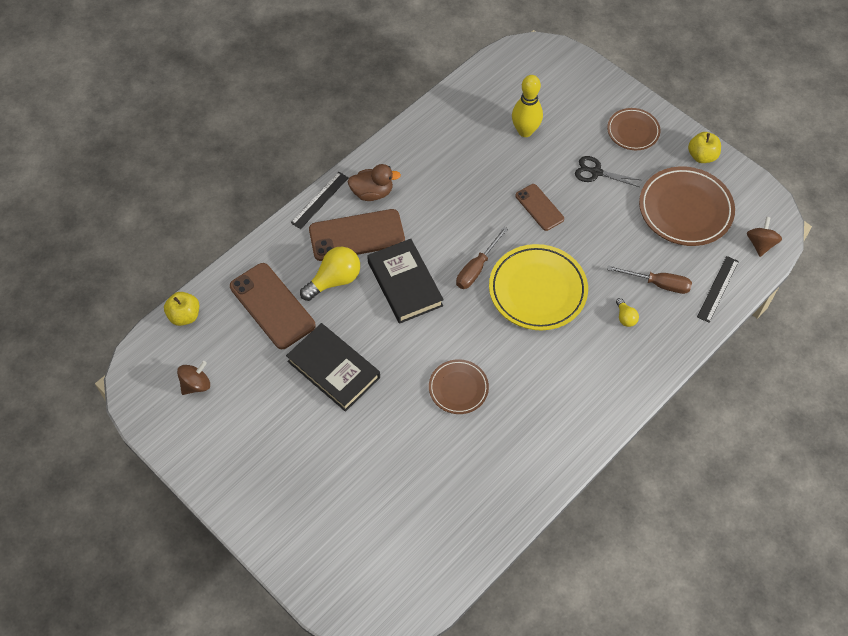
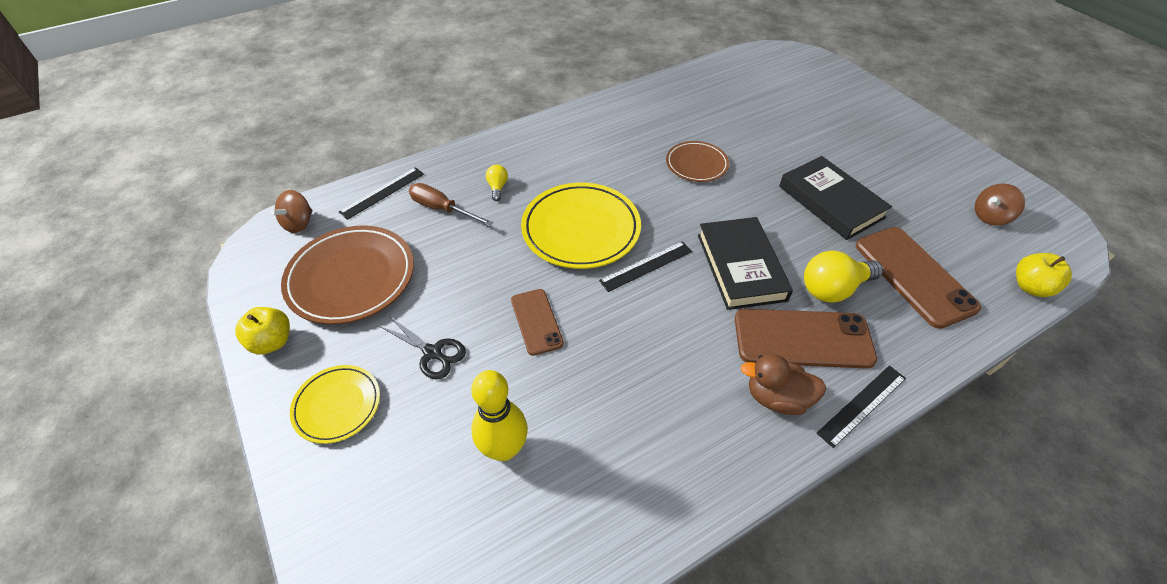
camera: 165 degrees left, 10 degrees down
brown screwdriver [456,227,508,289] -> black ruler [599,241,692,292]
brown plate [607,108,660,150] -> yellow plate [290,365,380,444]

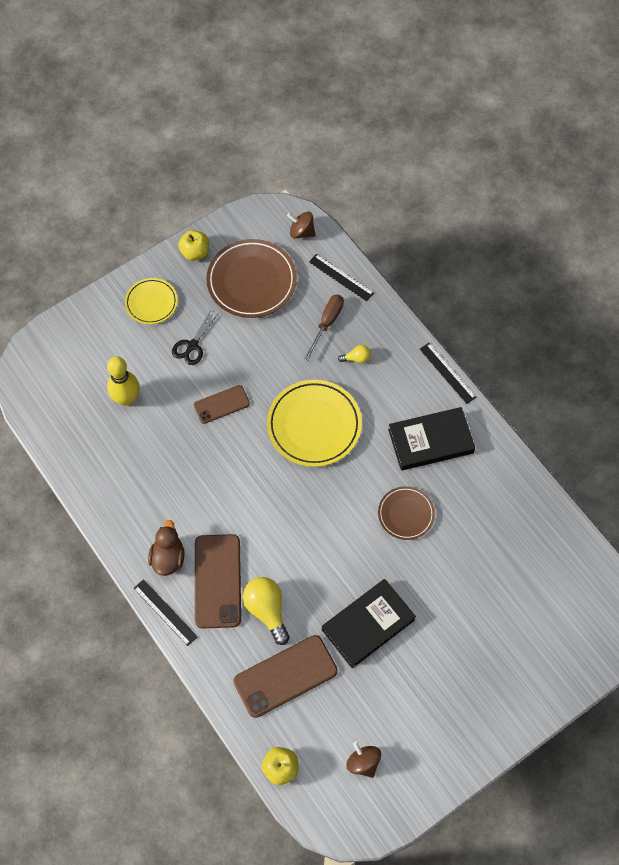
camera: 85 degrees right, 15 degrees up
black ruler [599,241,692,292] -> black ruler moved to [419,343,476,404]
black book [698,217,793,310] -> black book moved to [388,407,475,471]

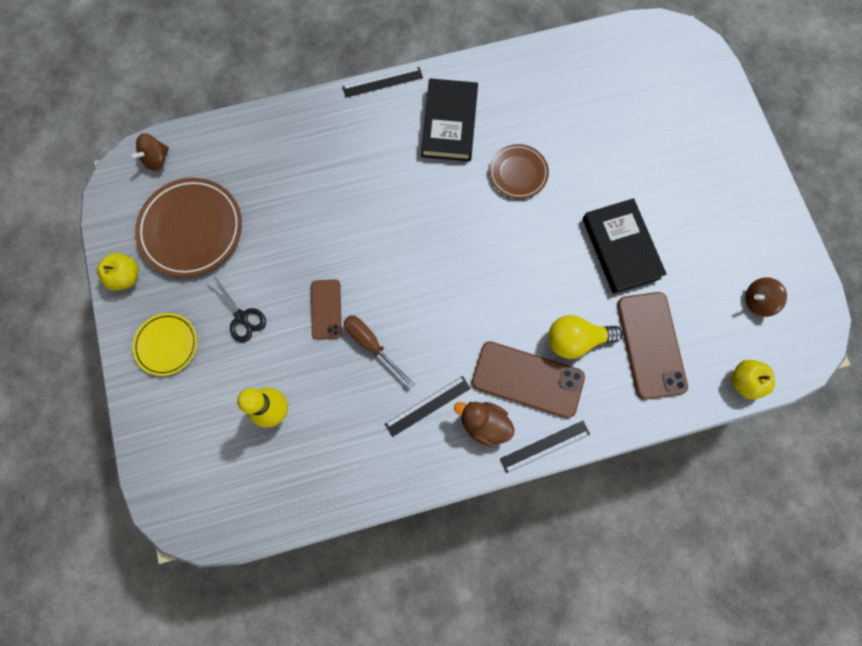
camera: 70 degrees left, 10 degrees up
yellow plate [267,380,362,467] -> none
brown screwdriver [304,295,344,360] -> brown screwdriver moved to [344,315,415,388]
black ruler [309,254,374,302] -> black ruler moved to [385,376,471,437]
yellow light bulb [338,345,371,363] -> none

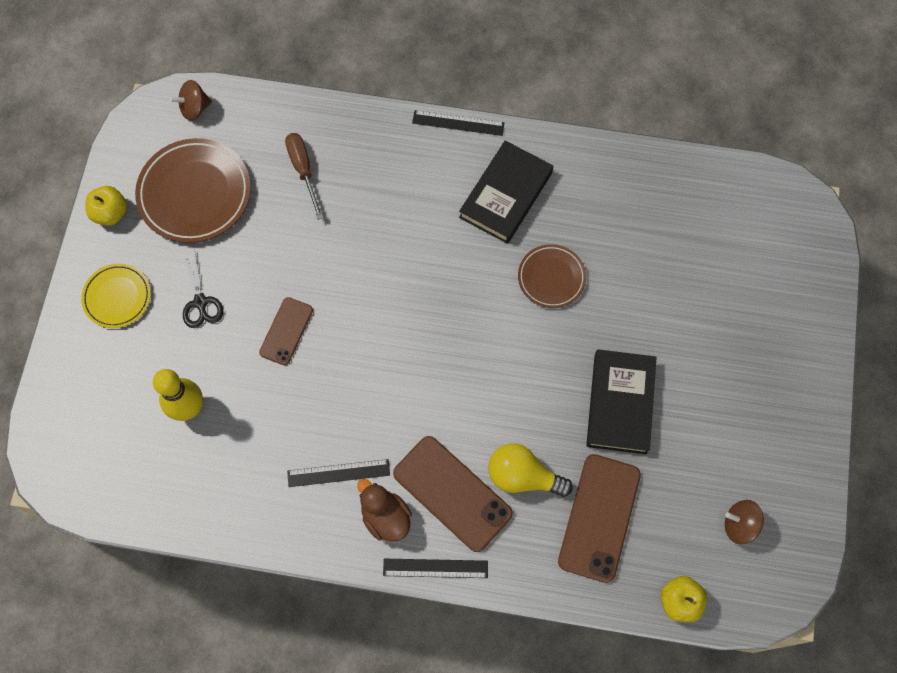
camera: 25 degrees right, 5 degrees down
brown screwdriver [344,315,415,388] -> brown screwdriver moved to [285,133,323,220]

